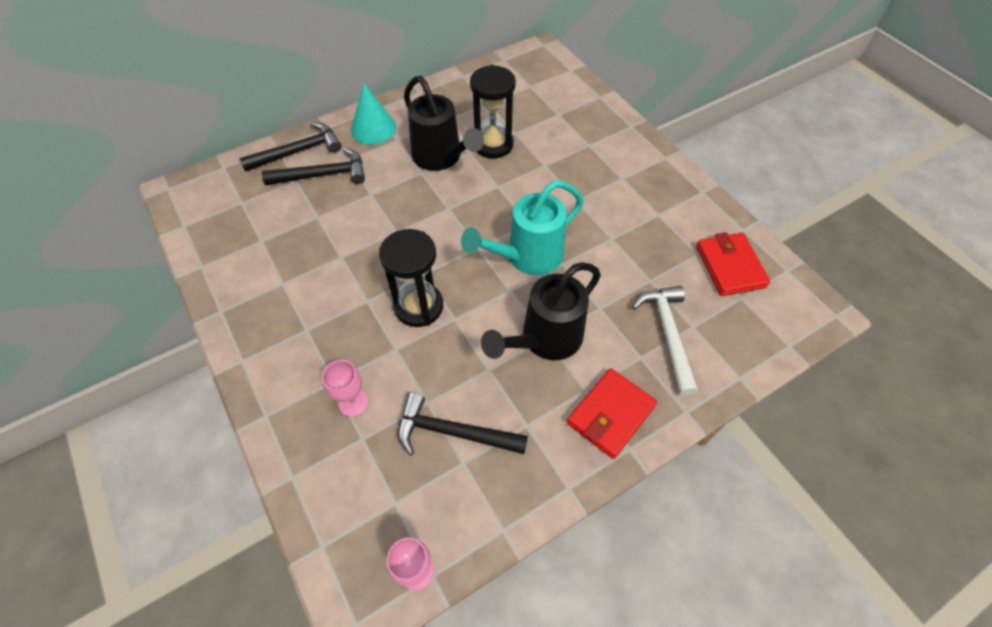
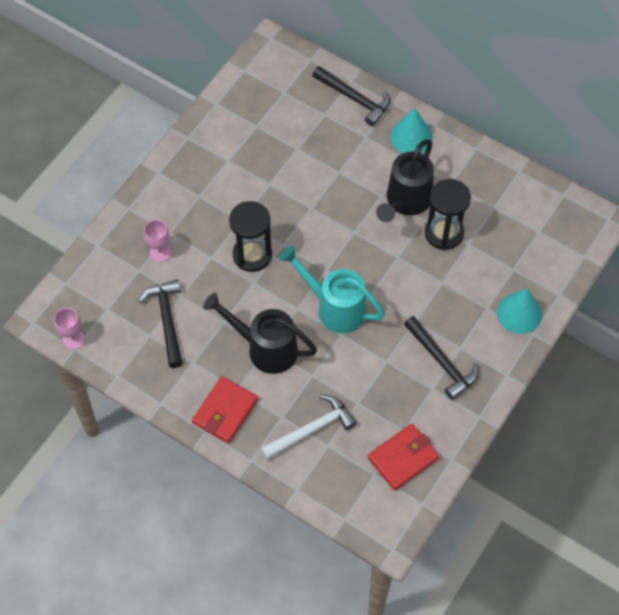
camera: 65 degrees right, 5 degrees up
black hammer [262,148,365,185] -> black hammer moved to [404,316,479,400]
red wallet [567,368,657,459] -> red wallet turned 75 degrees counterclockwise [192,376,258,443]
none -> turquoise cone [497,289,542,334]

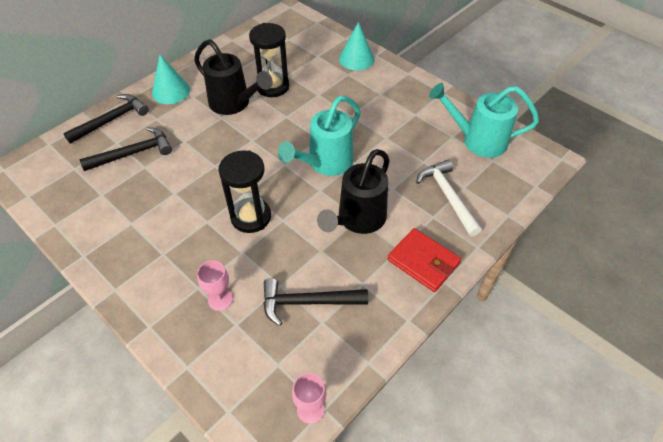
camera: 80 degrees left, 10 degrees down
red wallet [368,424,439,491] -> turquoise watering can [429,83,539,158]
black hammer [404,316,479,400] -> black hammer moved to [80,127,172,171]

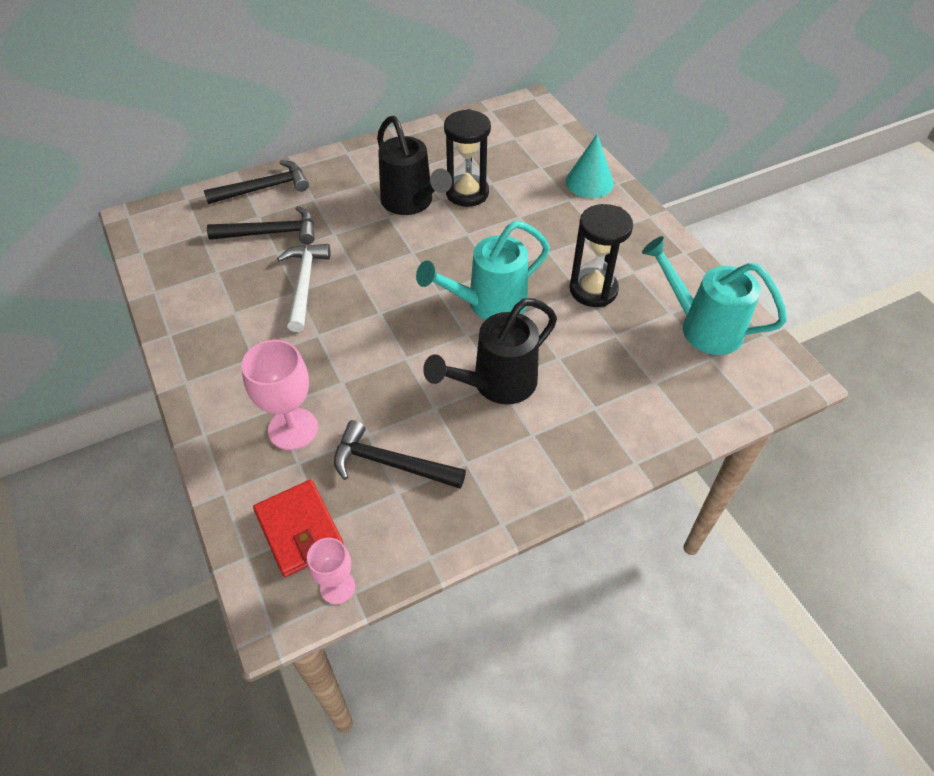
camera: 20 degrees right, 0 degrees up
turquoise cone [152,55,190,104] -> none
pink goblet [197,260,233,311] -> pink goblet [241,340,318,450], size x1.64
black hourglass [218,150,271,233] -> black hourglass moved to [570,204,633,307]
red wallet [388,228,461,292] -> red wallet moved to [253,480,344,577]
white hammer [416,160,482,236] -> white hammer moved to [277,244,331,332]

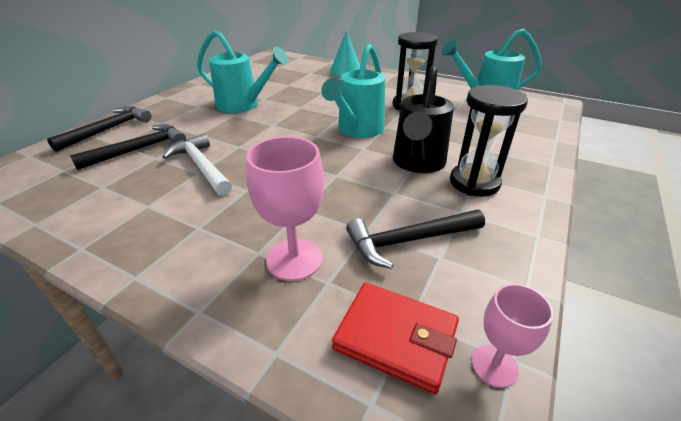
camera: 35 degrees left, 15 degrees down
black watering can [377,116,452,215] -> turquoise watering can [197,30,288,113]
black hourglass [444,109,491,207] -> black hourglass moved to [450,85,528,197]

